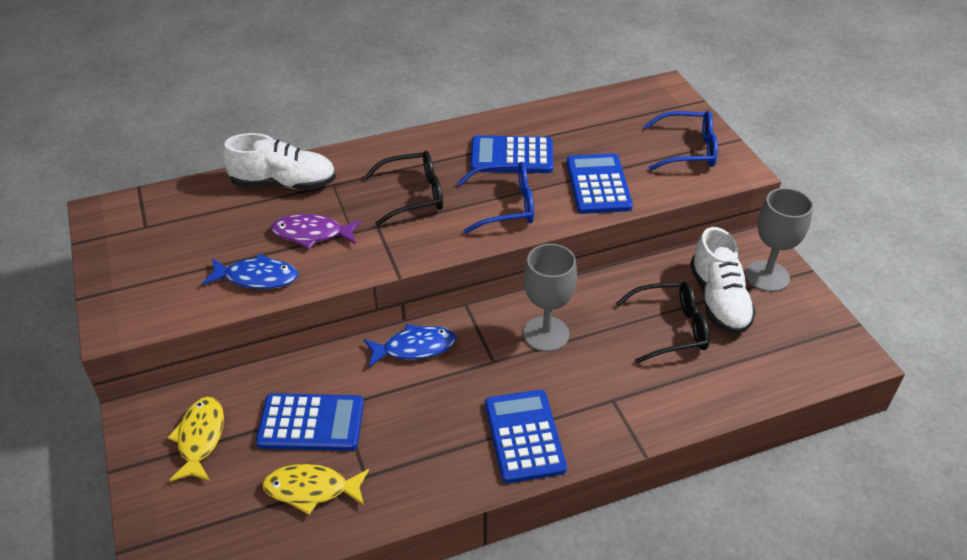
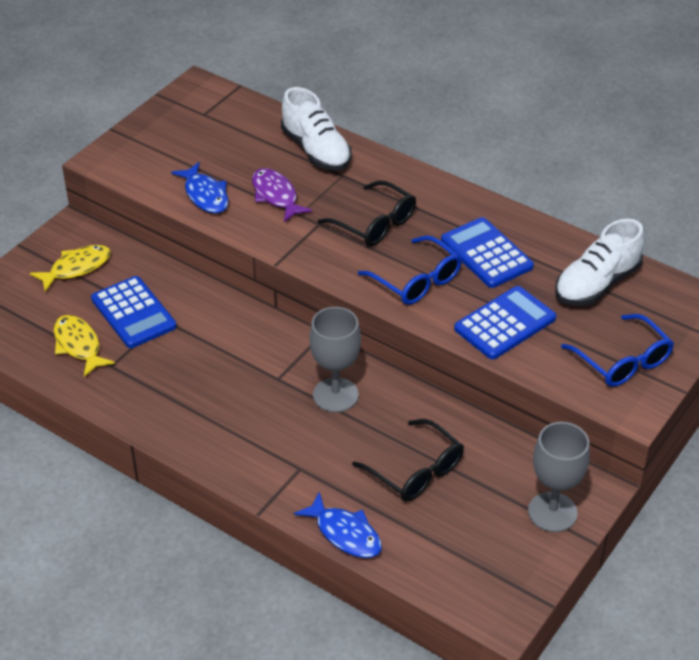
camera: 55 degrees right, 0 degrees up
blue fish [364,324,457,367] -> blue fish moved to [294,492,382,558]
blue calculator [485,390,567,483] -> none
white shoe [690,227,756,334] -> white shoe moved to [555,219,645,306]

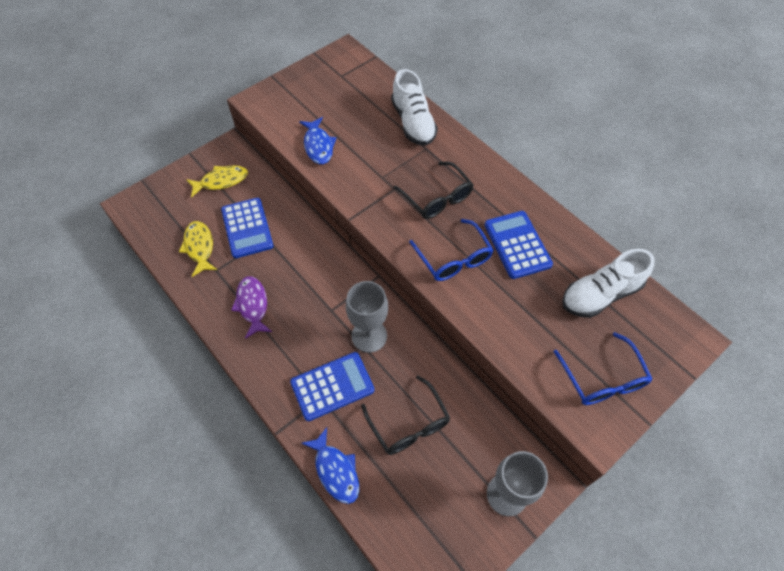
camera: 15 degrees right, 15 degrees up
purple fish [252,168,312,222] -> purple fish moved to [231,276,272,339]
blue calculator [454,286,556,360] -> blue calculator moved to [290,352,375,421]

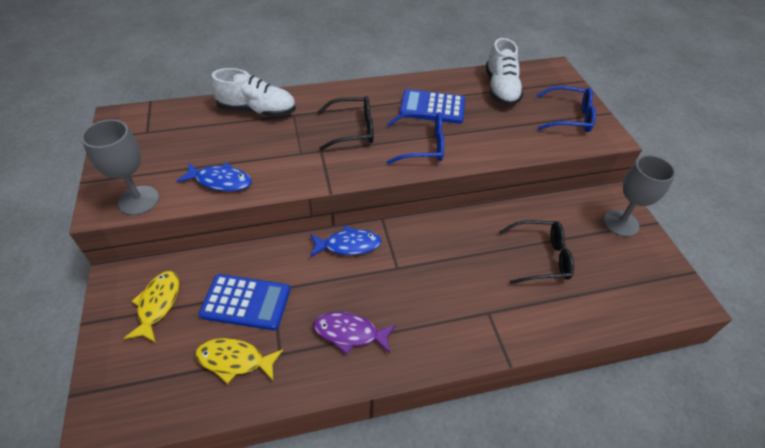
camera: 65 degrees left, 10 degrees down
blue calculator [290,352,375,421] -> none
blue fish [301,427,359,504] -> blue fish moved to [310,226,382,257]
grey goblet [346,281,388,353] -> grey goblet moved to [81,120,159,215]

